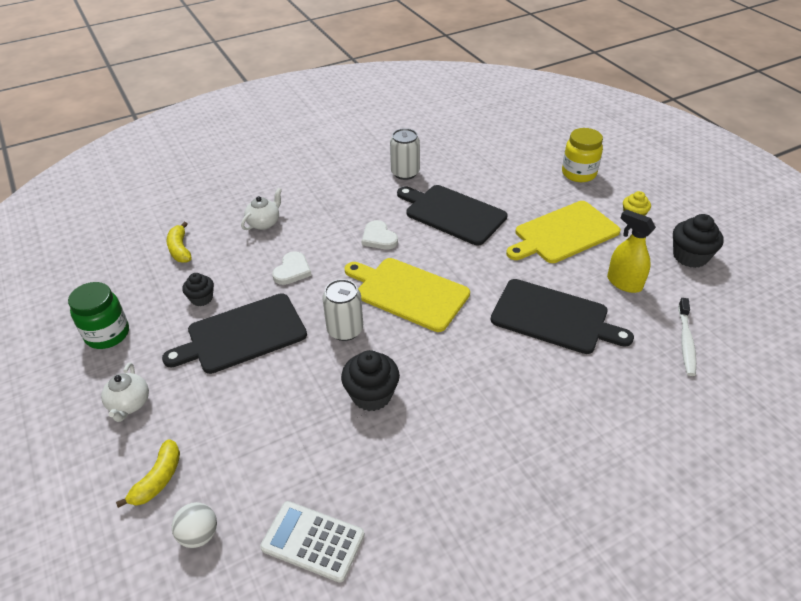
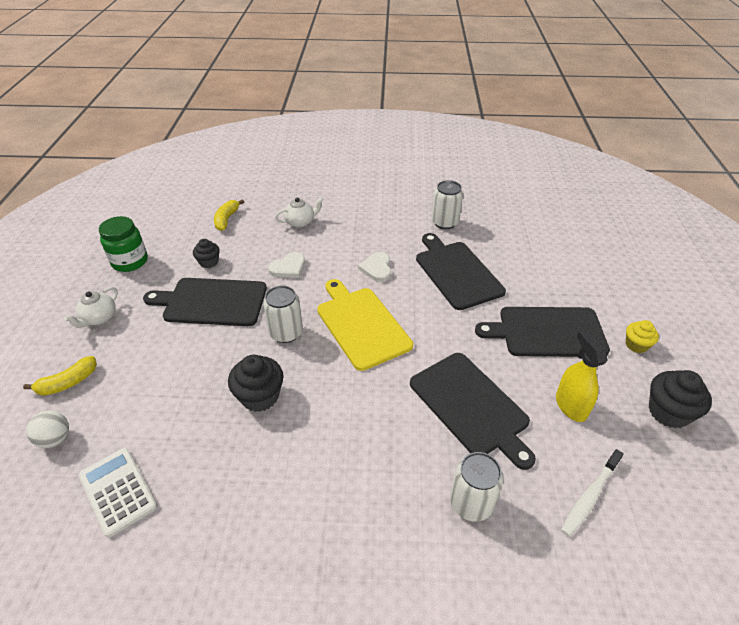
camera: 30 degrees right, 0 degrees up
yellow cutting board [506,201,621,263] -> black cutting board [475,307,610,357]
yellow jar [562,128,603,182] -> none
none -> white can [450,452,503,522]

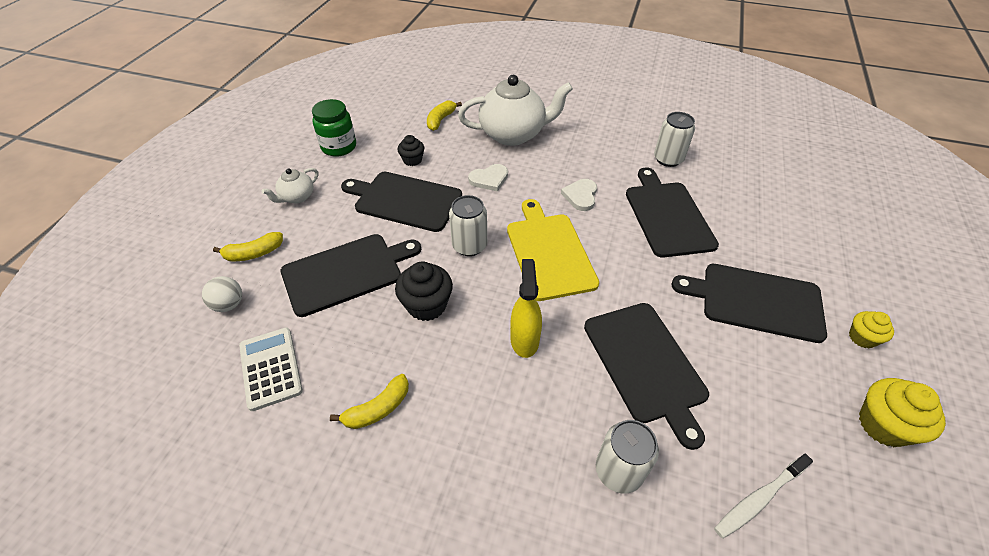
camera: 15 degrees right, 5 degrees up
white teapot [275,197,323,228] -> white teapot [458,75,573,146], size x2.07
yellow spray bottle [556,330,607,422] -> yellow spray bottle moved to [510,259,542,358]
black cupcake [649,370,712,429] -> yellow cupcake [859,378,946,447]
none -> black cutting board [281,234,421,317]
none -> yellow banana [330,374,409,429]

